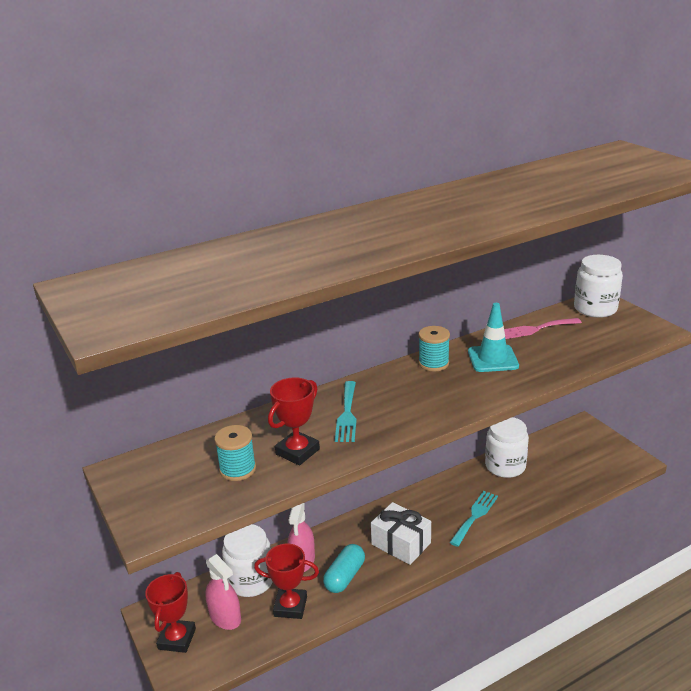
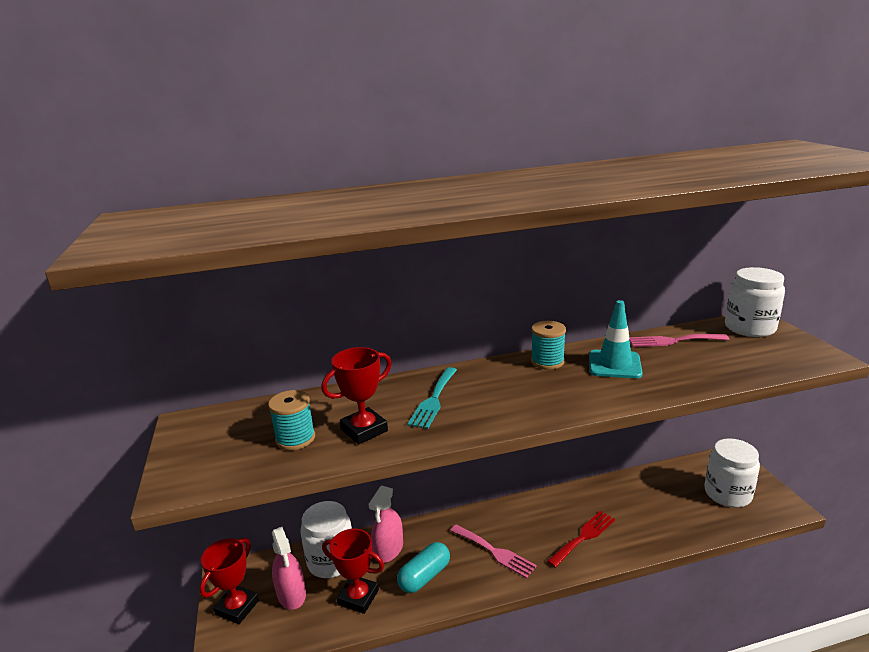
camera: 15 degrees right, 5 degrees down
white gift [371,502,431,565] -> pink fork [450,525,537,578]
turquoise fork [449,491,498,547] -> red fork [547,511,615,568]
white jar [485,417,529,478] -> white jar moved to [704,438,760,507]

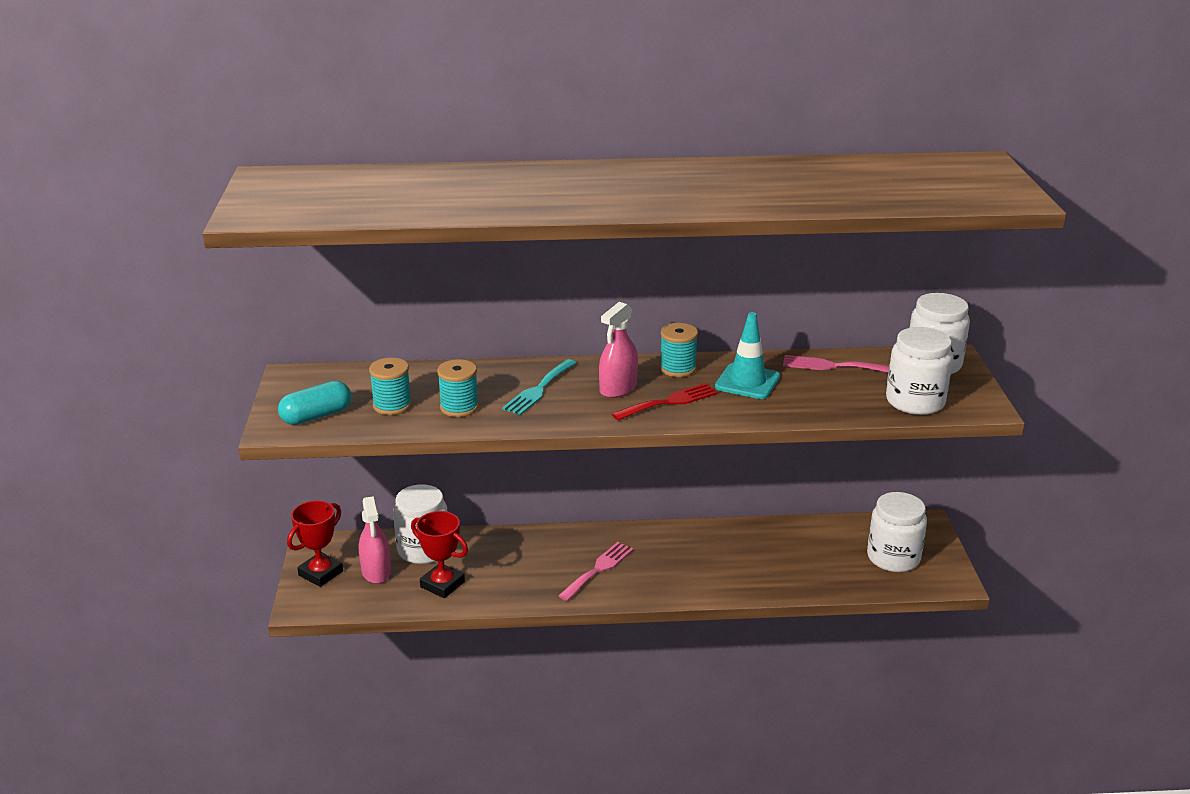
camera: 10 degrees right, 5 degrees up
red trophy [321,347,392,444] -> turquoise spool [437,359,479,417]
pink spray bottle [369,485,403,563] -> pink spray bottle moved to [599,302,638,398]
turquoise capsule [397,542,450,593] -> turquoise capsule moved to [278,381,351,425]
pink fork [450,525,537,578] -> pink fork turned 105 degrees counterclockwise [558,542,633,601]
red fork [547,511,615,568] -> red fork moved to [612,383,718,421]
none -> white jar [886,327,953,415]

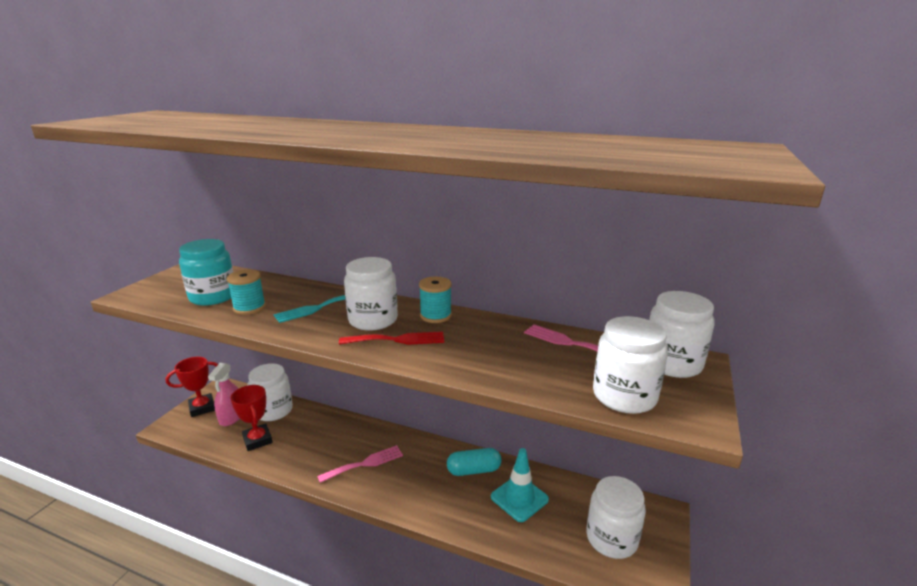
camera: 25 degrees right, 5 degrees down
turquoise capsule [278,381,351,425] -> turquoise capsule moved to [447,448,502,476]
turquoise spool [369,358,412,415] -> turquoise jar [179,239,233,306]
pink spray bottle [599,302,638,398] -> white jar [344,257,398,331]
turquoise traffic cone [715,312,780,399] -> turquoise traffic cone moved to [491,448,549,522]

